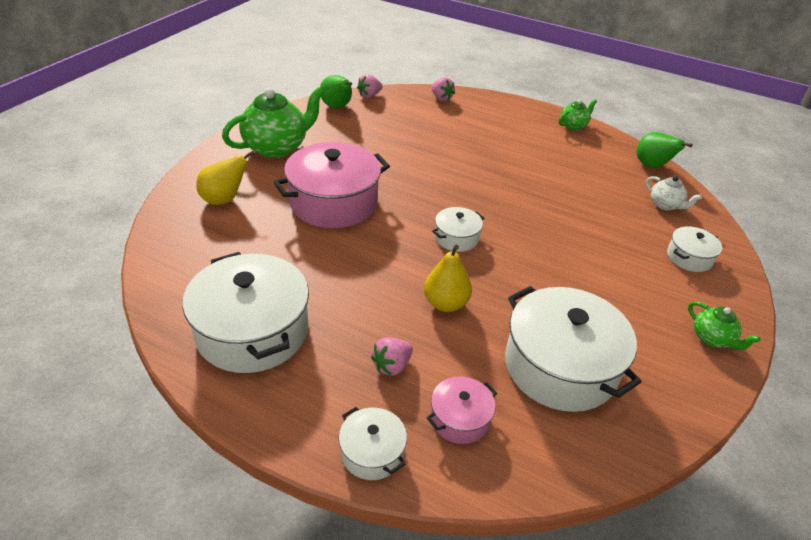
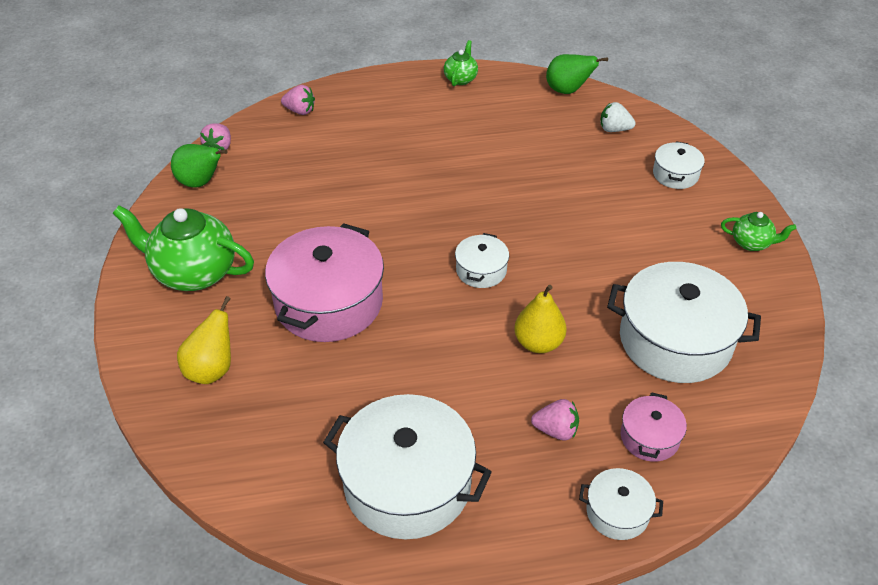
camera: 35 degrees left, 5 degrees up
green teapot [222,87,324,158] -> green teapot turned 90 degrees counterclockwise [113,205,254,291]
pink strawberry [371,337,413,376] -> pink strawberry turned 90 degrees counterclockwise [531,399,579,440]
white teapot [645,176,702,211] -> white strawberry [600,102,636,132]

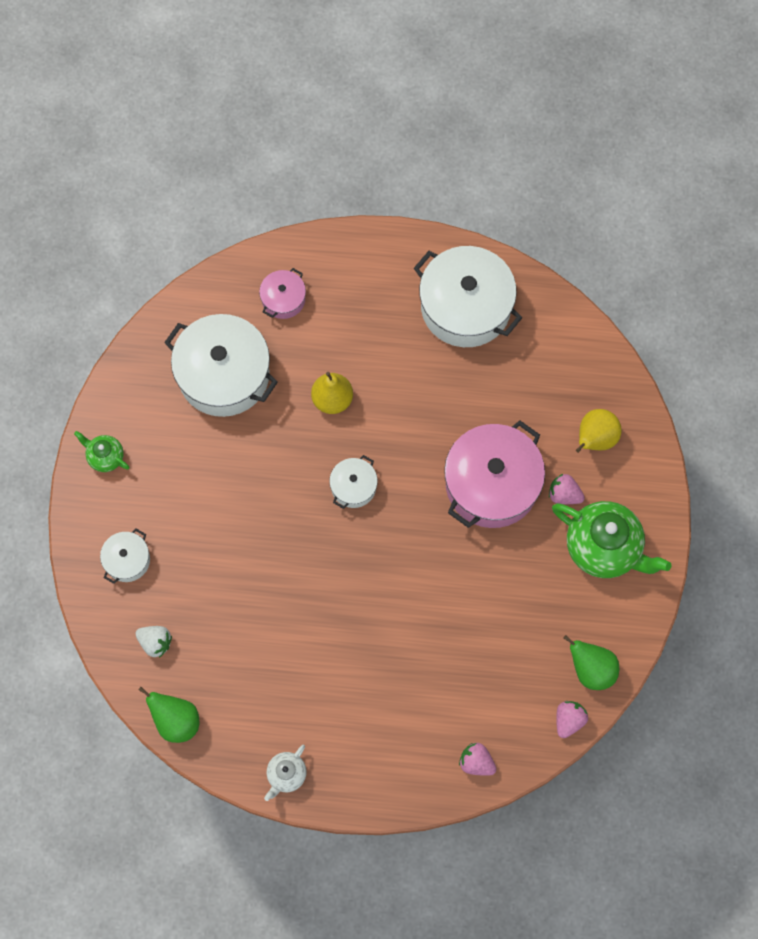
camera: 165 degrees left, 25 degrees up
green teapot [444,40,478,86] -> white teapot [264,745,307,801]
pink strawberry [531,399,579,440] -> pink strawberry moved to [549,474,585,504]
white pot [579,468,663,540] -> none

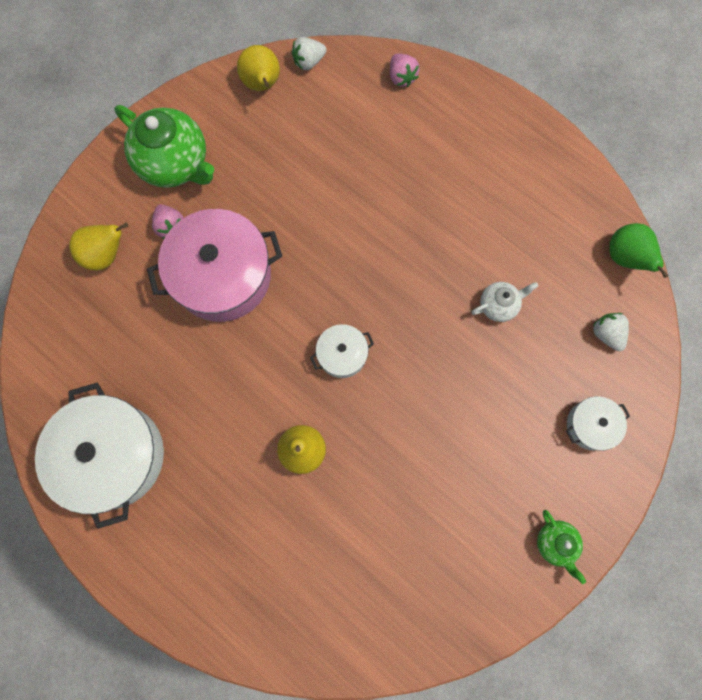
camera: 145 degrees left, 5 degrees up
white pot [164,314,278,417] -> none
pink pot [259,268,306,319] -> none
white teapot [264,745,307,801] -> white teapot moved to [471,282,538,322]
green teapot [552,501,671,578] -> green teapot turned 150 degrees clockwise [114,105,214,188]
pink strawberry [556,701,588,738] -> white strawberry [292,37,326,70]
green pear [563,635,619,690] -> yellow pear [237,45,280,91]

